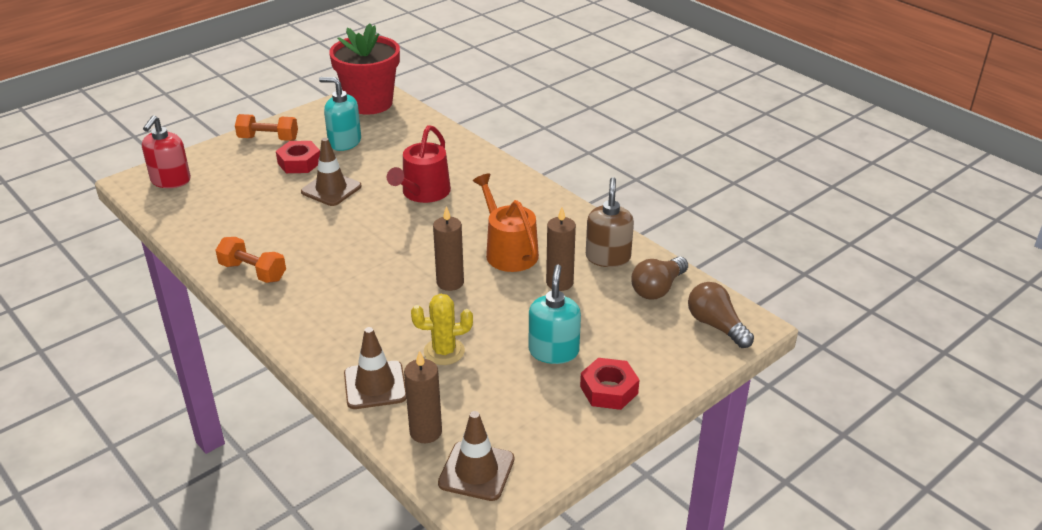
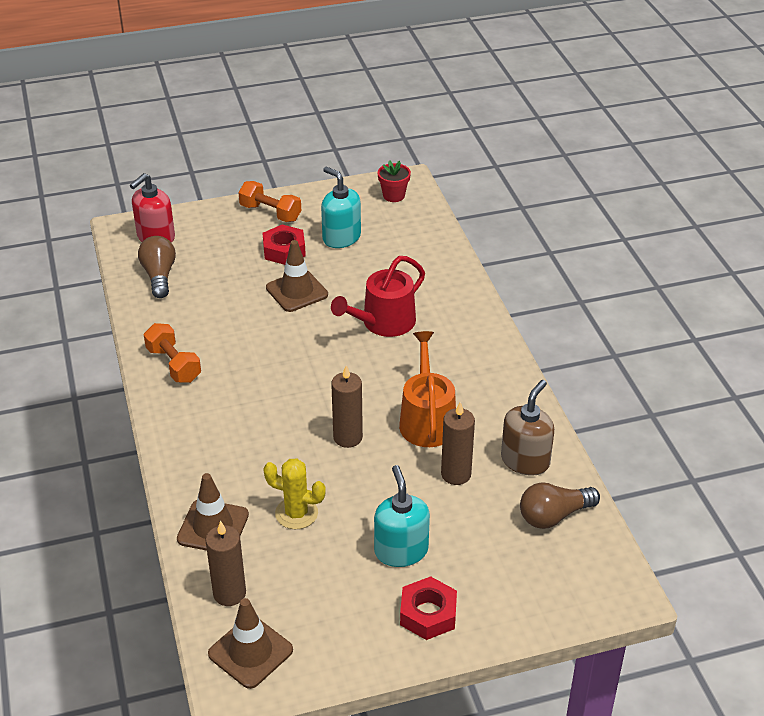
camera: 25 degrees right, 5 degrees up
red flower pot [329,23,400,115] -> red flower pot [378,160,411,202], size x0.43
turquoise soap dispenser [529,265,581,364] -> turquoise soap dispenser turned 45 degrees counterclockwise [374,465,430,567]
brown light bulb [688,282,754,348] -> brown light bulb moved to [138,236,176,298]

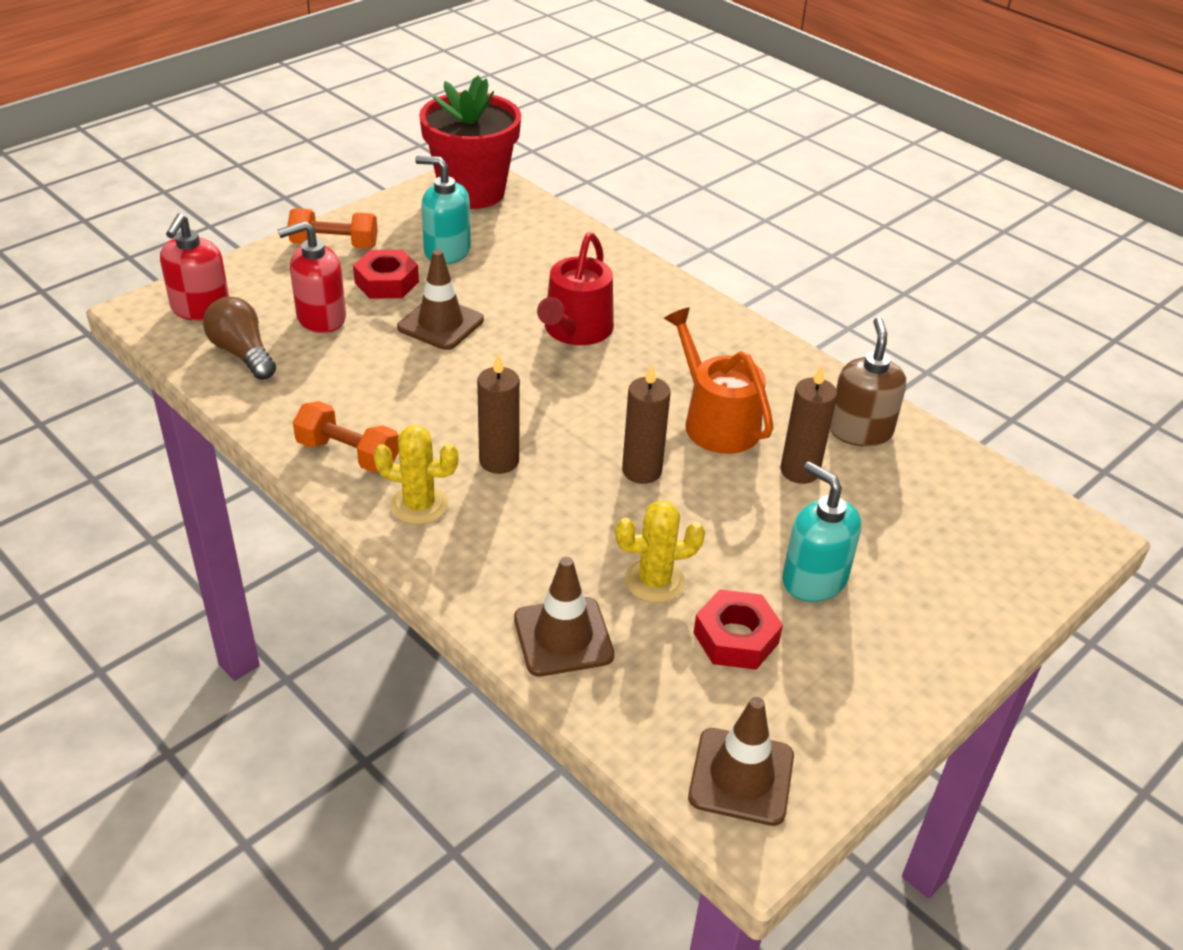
camera: 30 degrees left, 0 degrees up
brown candle [206,521,246,606] -> brown candle moved to [477,353,520,474]
red flower pot [378,160,411,202] -> red flower pot [419,75,521,209], size x2.30
red nut [400,576,457,640] -> red nut moved to [693,589,783,670]
brown light bulb [520,483,600,529] -> none
none -> red soap dispenser [278,221,346,333]
none -> yellow cactus [373,425,459,525]

